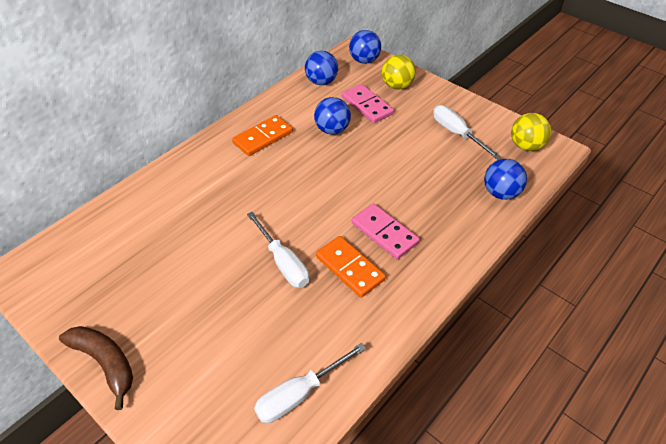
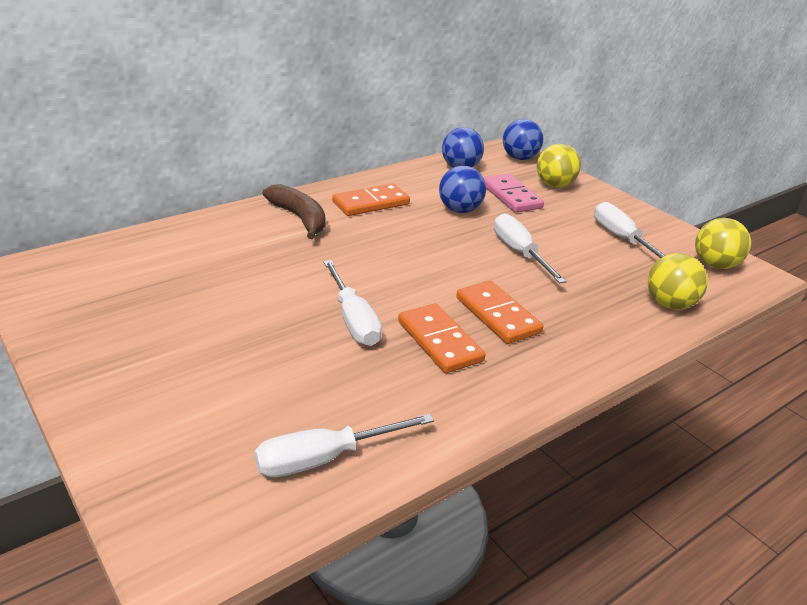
camera: 10 degrees right, 15 degrees down
brown banana [59,326,133,410] -> brown banana moved to [263,184,325,239]
pink domino [351,203,420,259] -> orange domino [456,281,543,344]
blue ball [484,159,527,200] -> yellow ball [648,253,708,310]
none -> white screwdriver [494,213,567,283]

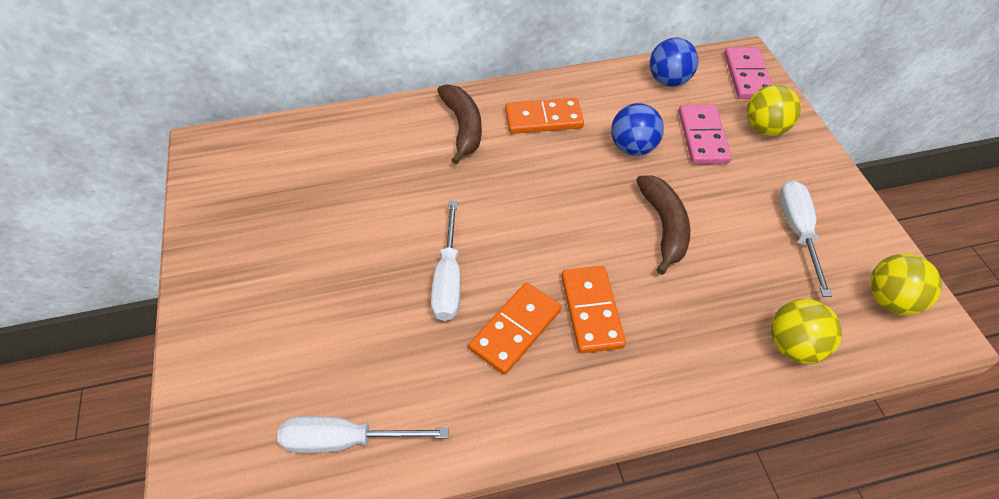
camera: 25 degrees right, 20 degrees up
orange domino [398,303,486,373] -> orange domino turned 45 degrees clockwise [469,282,561,375]
white screwdriver [494,213,567,283] -> brown banana [636,175,690,275]
blue ball [503,119,543,160] -> pink domino [724,47,773,99]

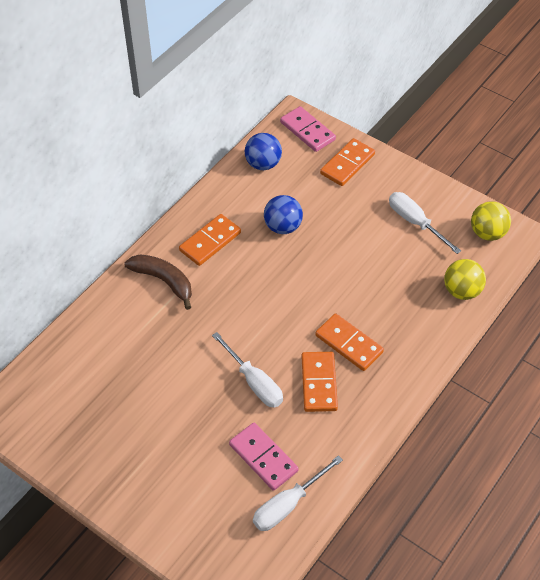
camera: 40 degrees left, 0 degrees up
brown banana [636,175,690,275] -> none
pink domino [679,104,732,164] -> pink domino moved to [229,423,299,491]
yellow ball [747,84,801,136] -> orange domino [320,138,375,186]

